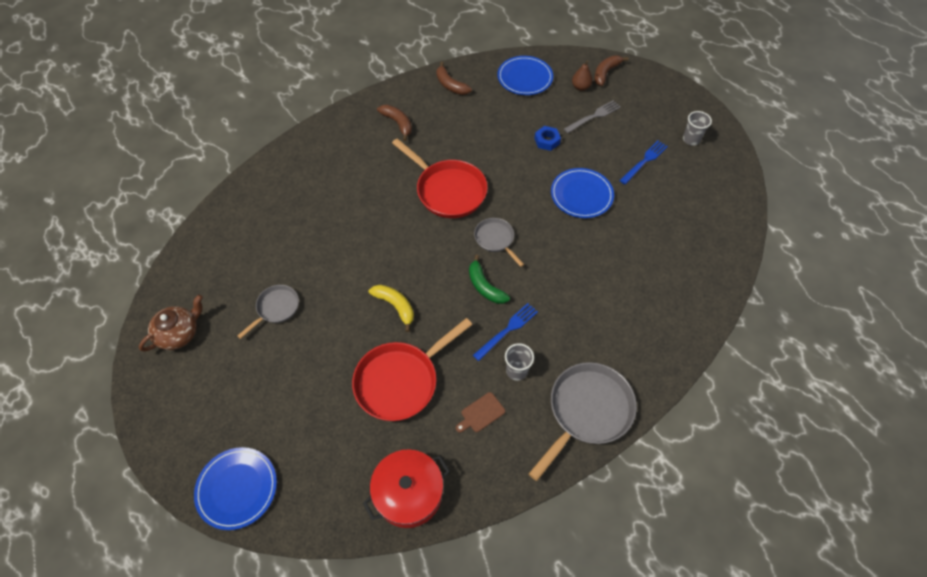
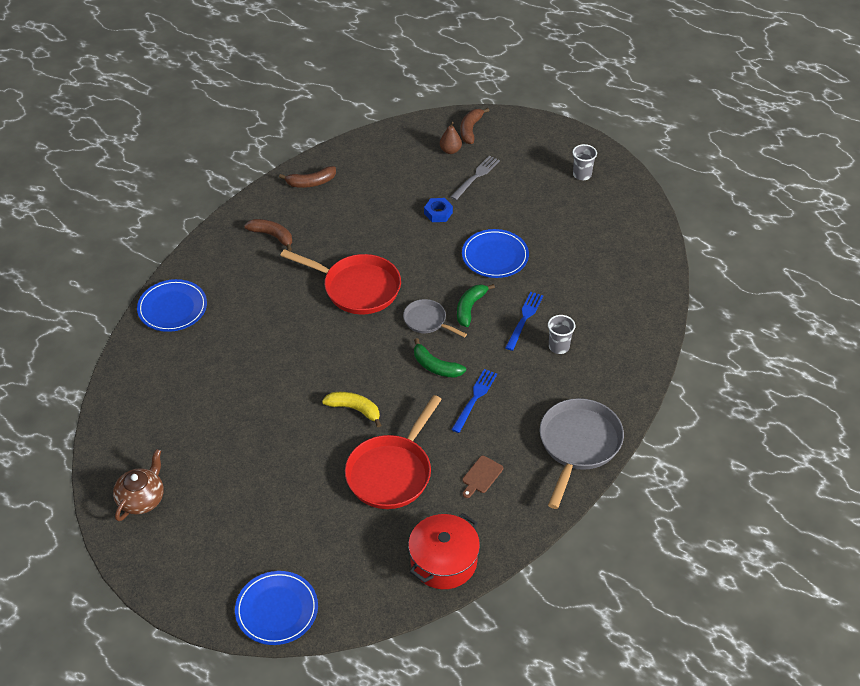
camera: 20 degrees left, 10 degrees down
grey pan [237,285,299,339] -> none
brown banana [436,62,472,95] -> brown banana turned 45 degrees counterclockwise [279,166,336,188]
blue plate [497,56,553,95] -> blue plate moved to [137,279,207,332]
grey cup [505,343,534,381] -> grey cup moved to [548,315,576,354]
blue fork [619,141,668,185] -> blue fork moved to [505,292,543,351]
none -> green banana [457,284,495,327]

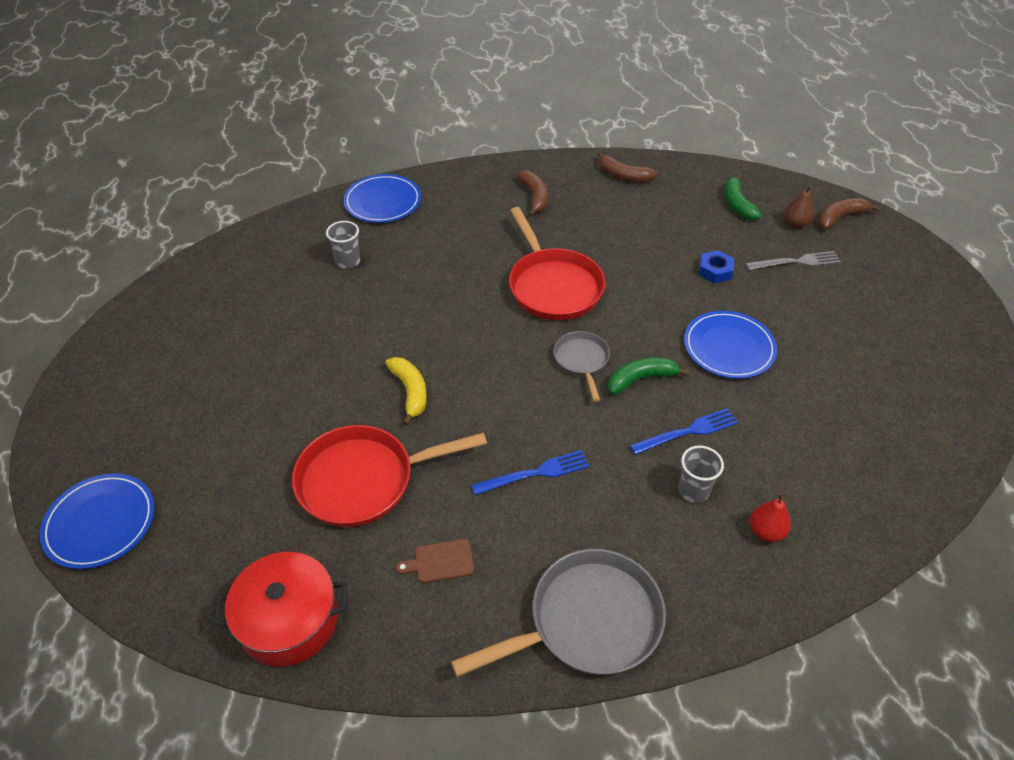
camera: 45 degrees right, 0 degrees up
brown teapot [113,449,164,521] -> none
green banana [414,338,466,378] -> green banana moved to [724,173,762,220]
grey cup [572,144,597,180] -> grey cup moved to [326,221,360,269]
none -> red pear [750,493,791,542]

